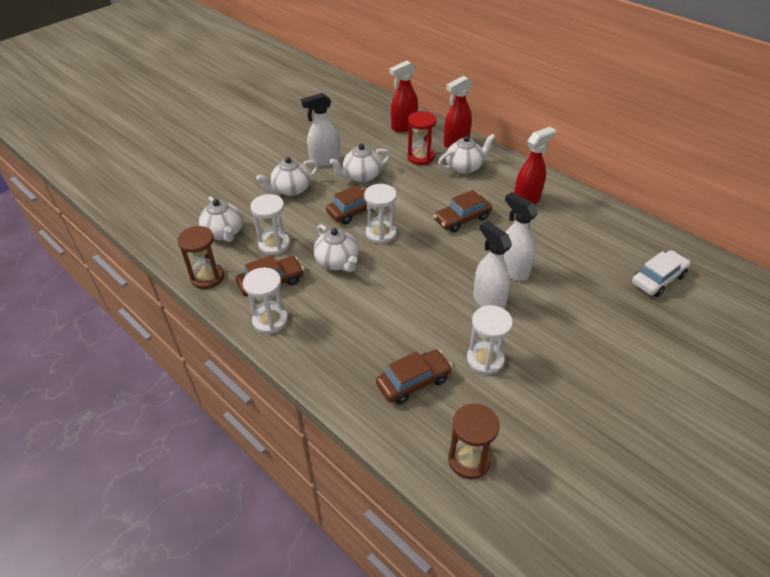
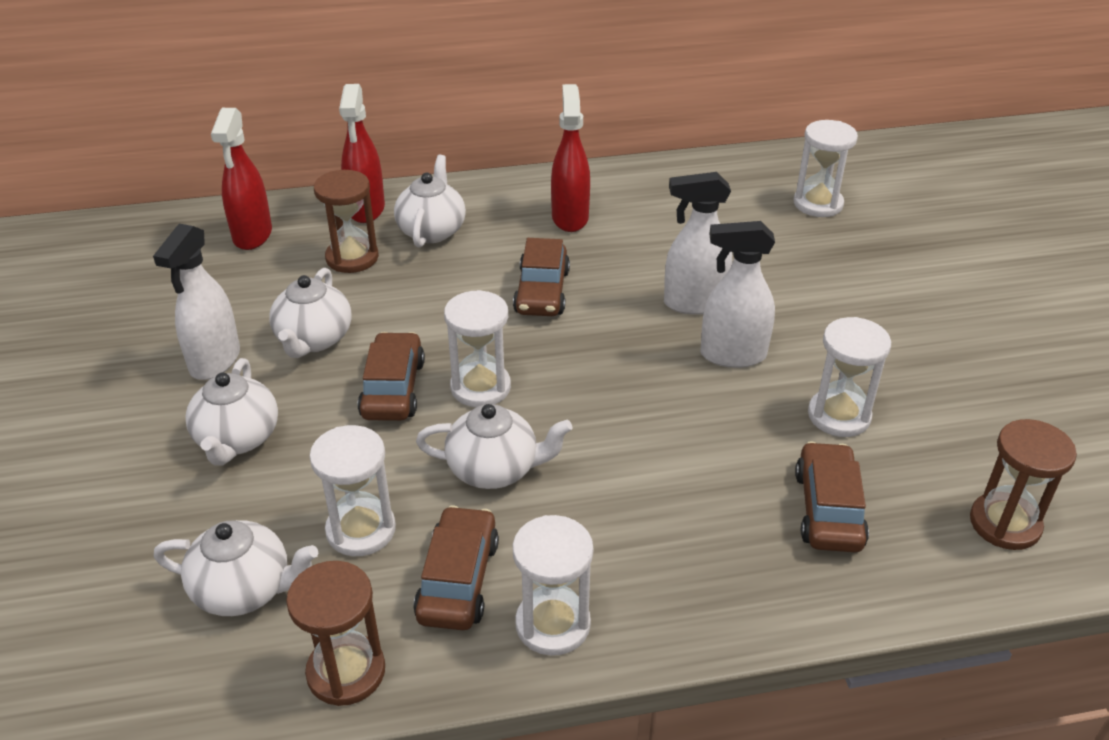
camera: 55 degrees left, 5 degrees down
red hourglass [407,111,437,165] -> brown hourglass [314,170,379,273]
white car [632,250,691,297] -> white hourglass [794,120,858,217]

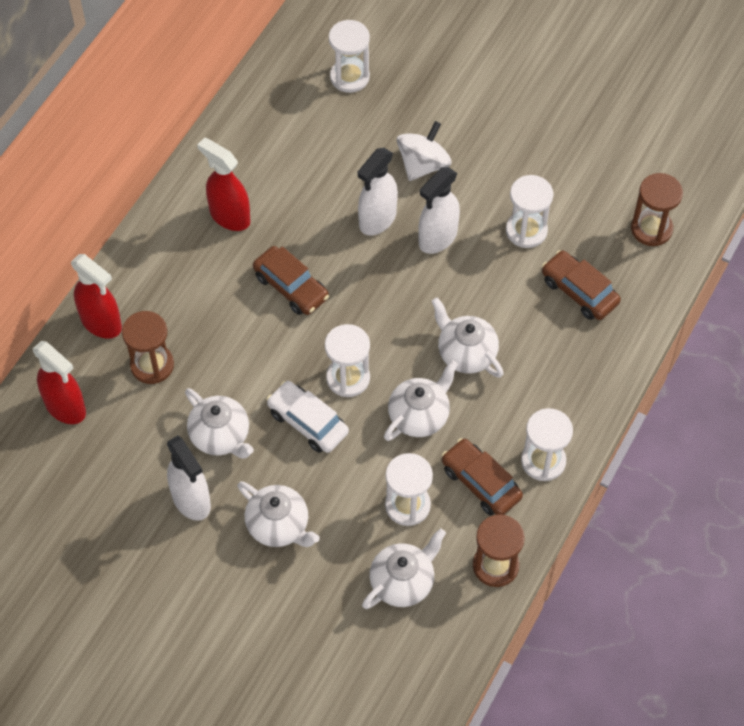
camera: 50 degrees left, 20 degrees up
brown car [358,332,425,421] -> white car [266,381,349,453]
white teapot [394,155,466,248] -> white teapot moved to [431,298,504,378]
none -> white spinning top [397,121,451,181]

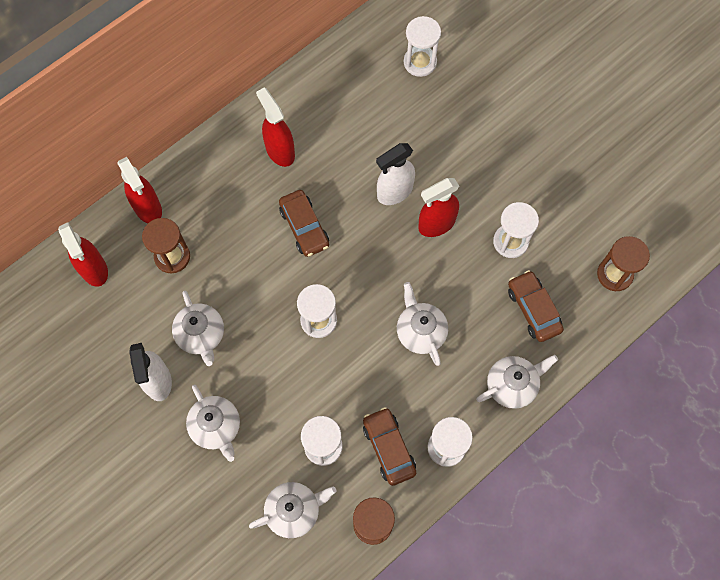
camera: 20 degrees right, 10 degrees up
white car [266,381,349,453] -> none
white teapot [384,360,458,441] -> white teapot moved to [476,355,558,409]
white spinning top [397,121,451,181] -> none
white spray bottle [418,167,460,254] -> red spray bottle [418,178,459,237]

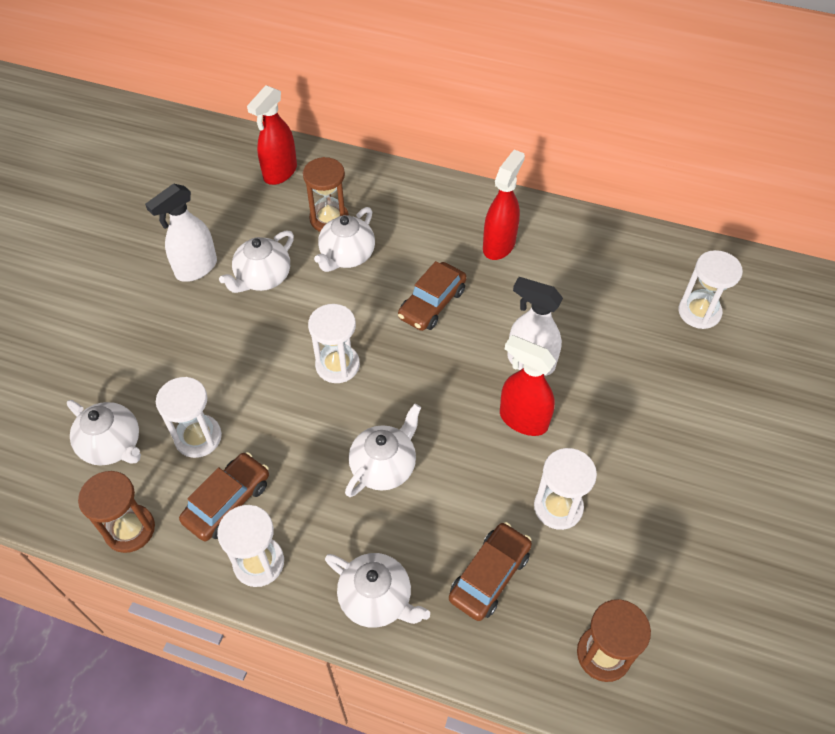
camera: 60 degrees right, 15 degrees down
red spray bottle [117,157,162,223] -> none
white teapot [186,385,240,462] -> white teapot moved to [314,207,375,272]

